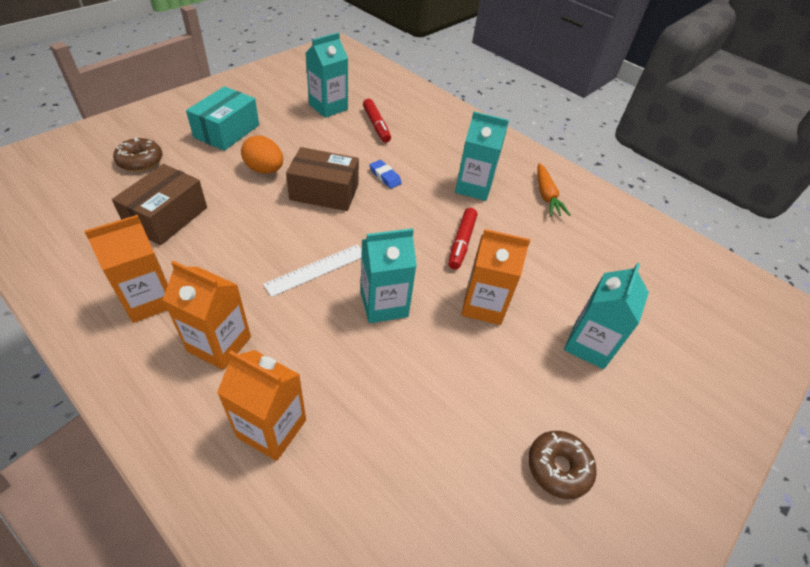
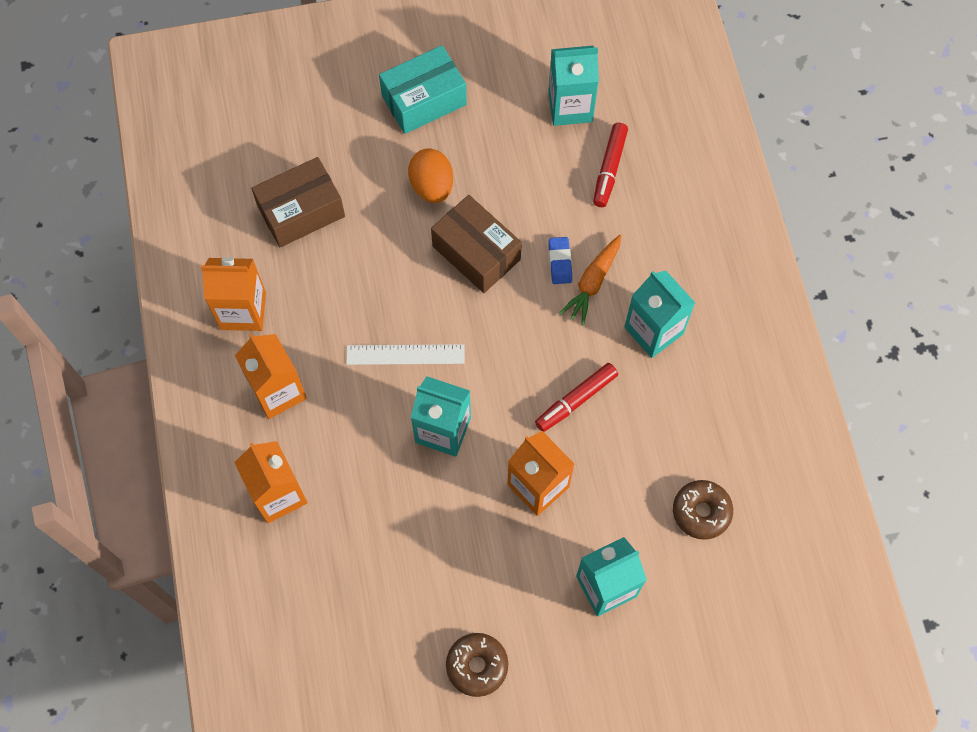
camera: 40 degrees right, 20 degrees up
brown donut [113,137,163,172] -> brown donut moved to [673,480,733,540]
orange carrot [537,163,570,216] -> orange carrot moved to [559,235,621,325]

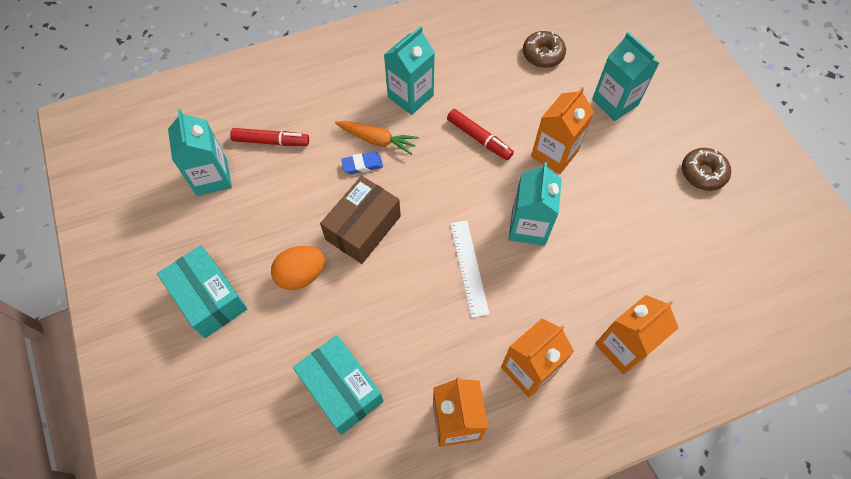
camera: 100 degrees left, 5 degrees down
brown box [251,157,345,247] -> turquoise box [293,335,384,435]

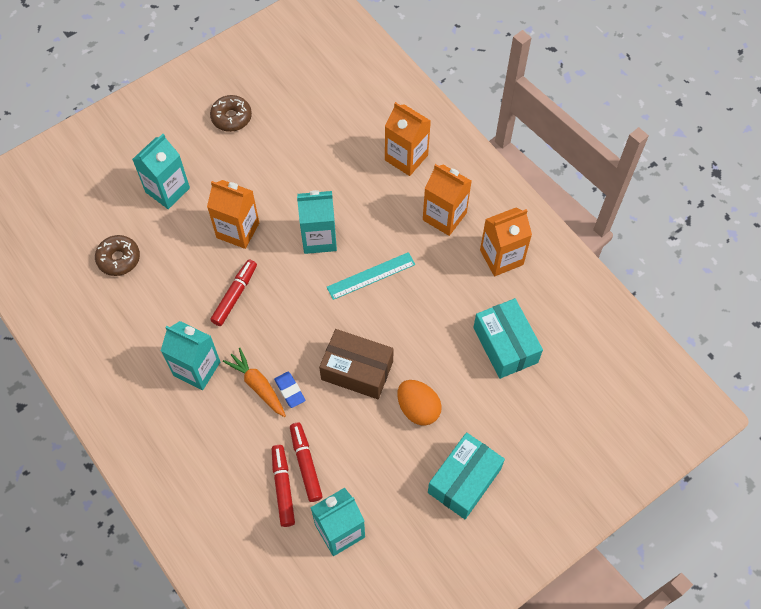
camera: 105 degrees left, 0 degrees up
turquoise box [293,335,384,435] -> turquoise box turned 60 degrees counterclockwise [473,298,543,379]
orange carrot [335,121,419,155] -> orange carrot turned 45 degrees counterclockwise [223,348,286,417]
white ruler [450,220,489,318] -> turquoise ruler [327,252,415,300]
none -> red marker [290,423,323,502]

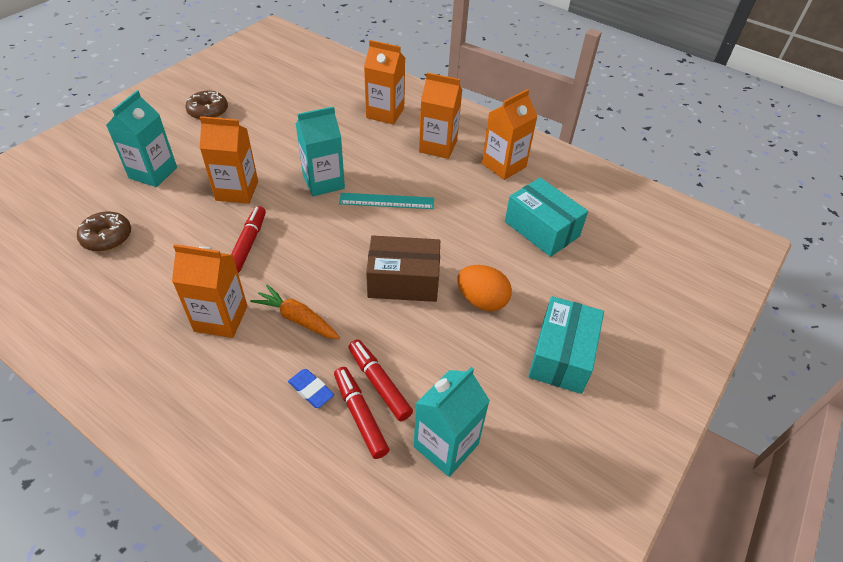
camera: 20 degrees left, 15 degrees down
turquoise carton [161,321,220,390] -> orange carton [172,244,247,338]
blue eraser [274,372,305,408] -> blue eraser moved to [288,369,334,408]
turquoise ruler [327,252,415,300] -> turquoise ruler turned 45 degrees clockwise [339,193,434,209]

